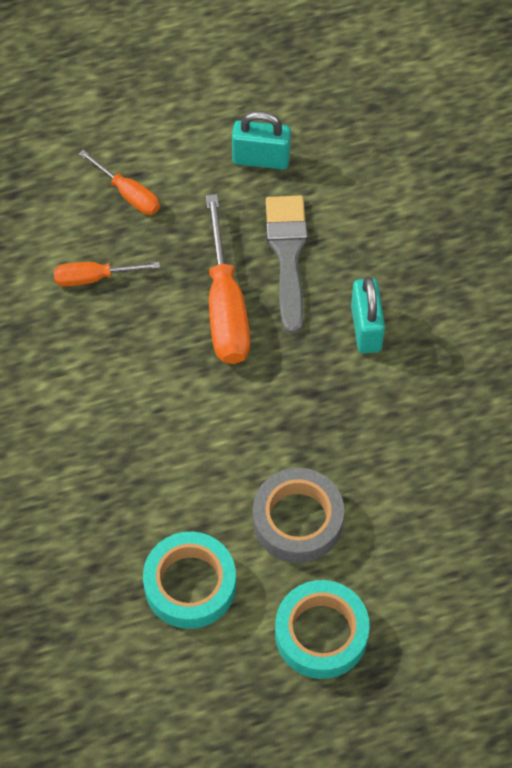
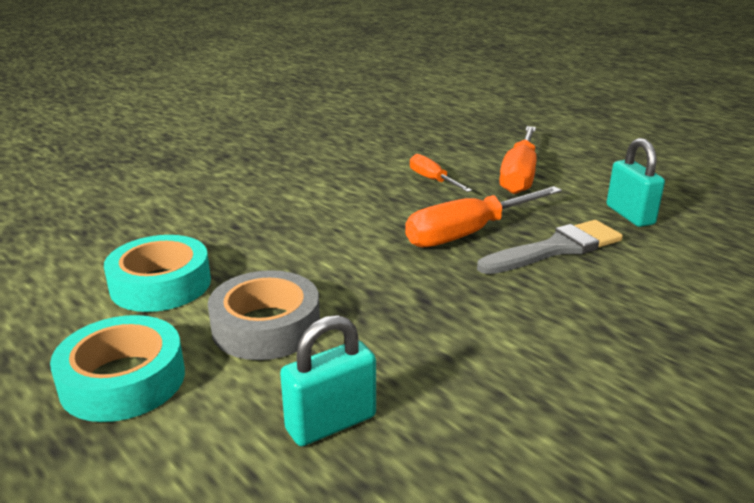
camera: 65 degrees right, 35 degrees down
orange screwdriver [79,150,160,215] -> orange screwdriver [499,126,536,194], size x1.78
turquoise padlock [351,277,385,354] -> turquoise padlock moved to [280,315,376,446]

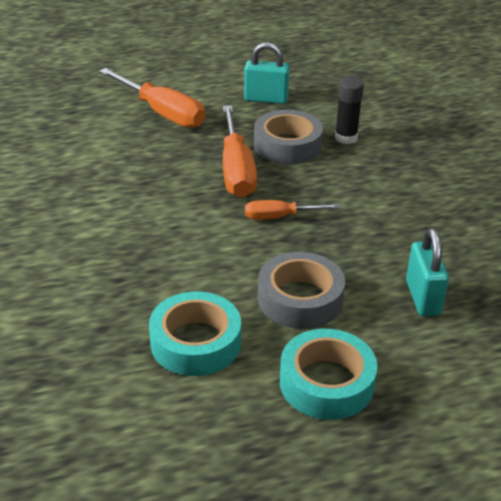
camera: 65 degrees left, 10 degrees up
orange screwdriver [410,154,472,192] -> orange screwdriver moved to [245,200,340,220]
grey brush [477,220,623,274] -> grey tape [254,110,323,164]
none -> black glue stick [335,77,364,144]

